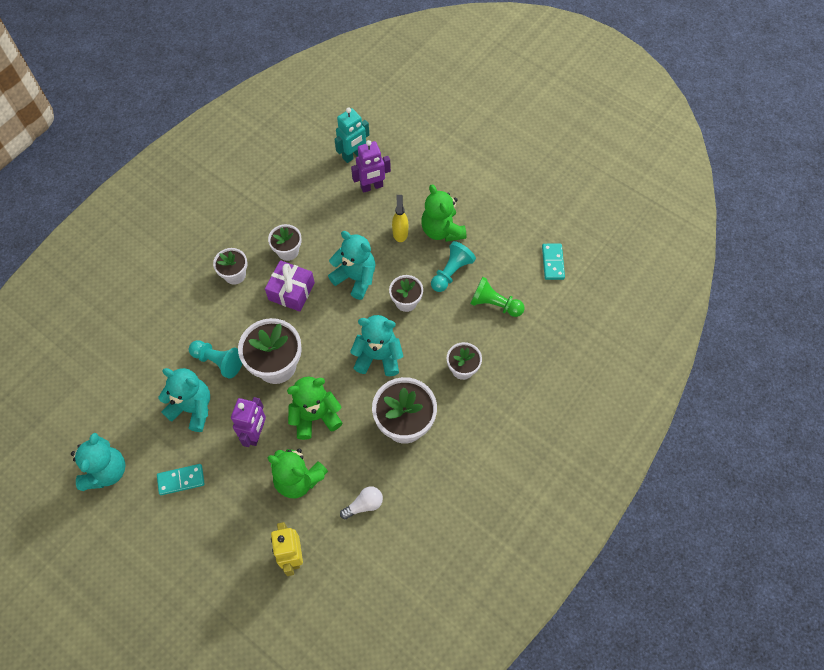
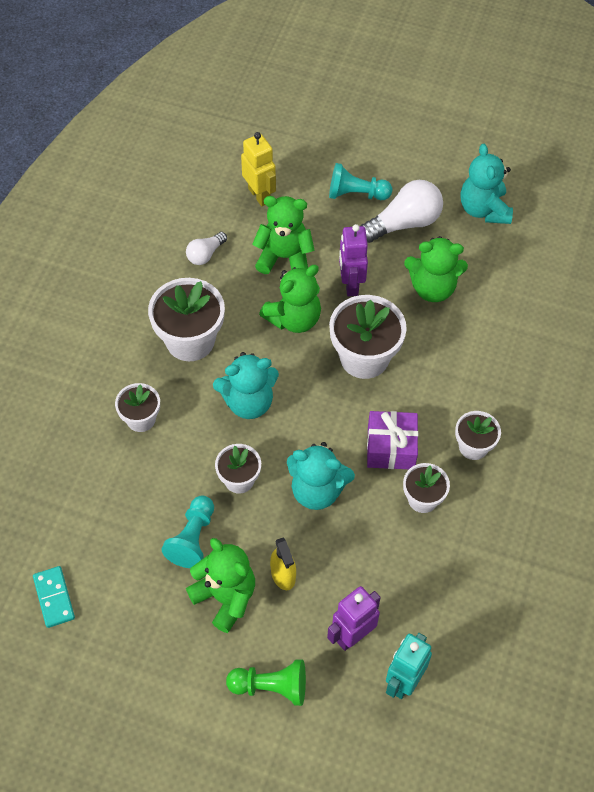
camera: 160 degrees right, 5 degrees down
turquoise domino [157,464,205,495] -> white light bulb [361,180,443,243]
turquoise teddy bear [159,368,210,432] -> green teddy bear [404,236,468,302]
turquoise pawn [189,340,243,379] -> turquoise pawn moved to [329,163,392,200]
green pawn [470,277,525,317] -> green pawn moved to [226,659,306,706]

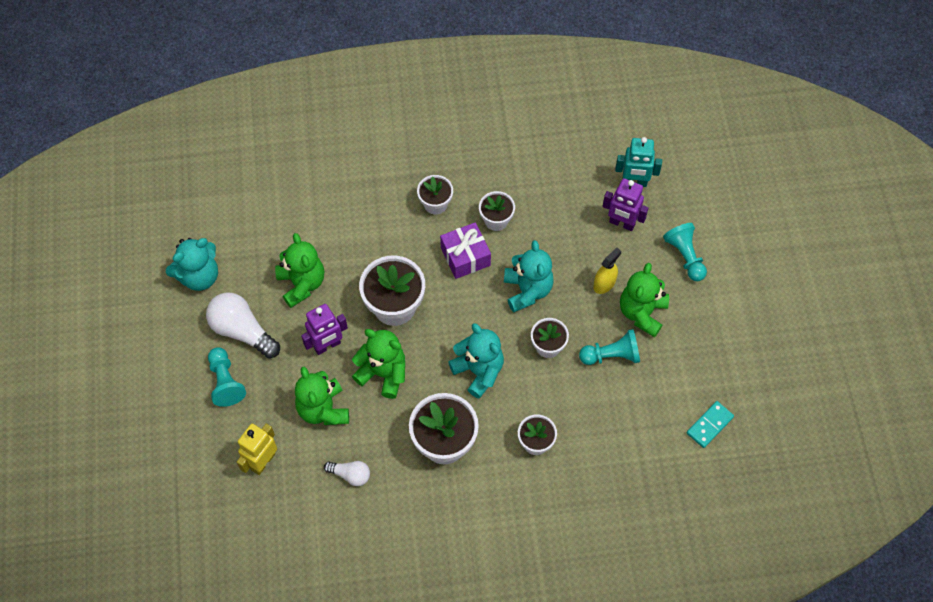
camera: 115 degrees left, 5 degrees up
green pawn [226,659,306,706] -> turquoise pawn [663,223,707,281]

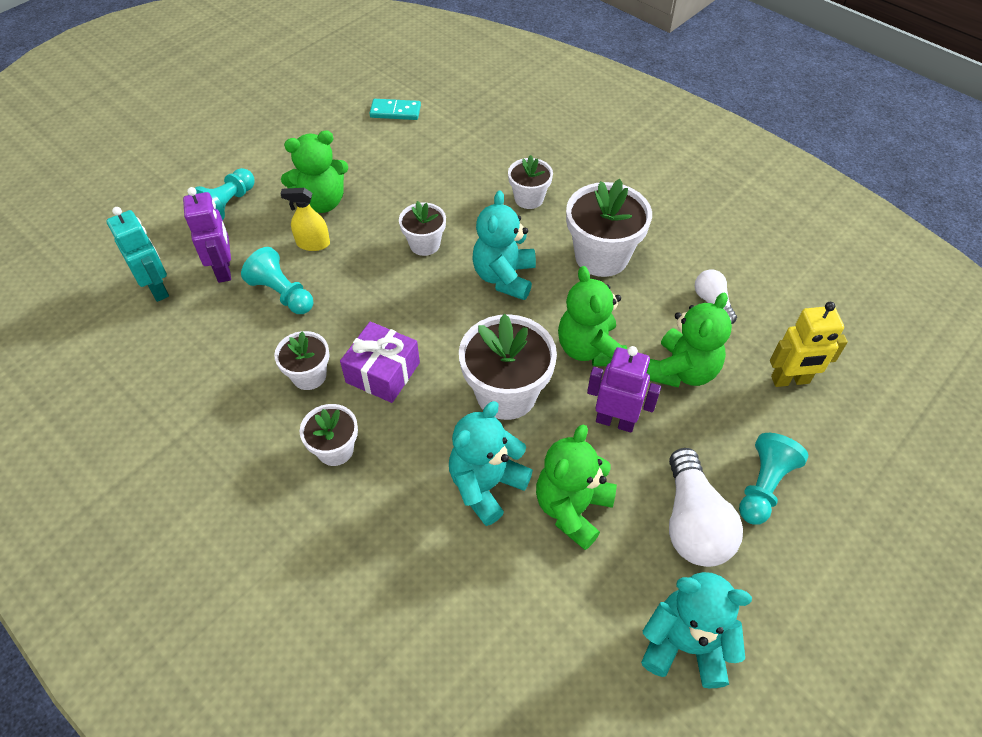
camera: 130 degrees left, 10 degrees down
turquoise teddy bear [504,240,554,313] -> turquoise teddy bear moved to [449,401,533,526]
turquoise pawn [579,329,640,365] -> turquoise pawn moved to [241,247,313,314]

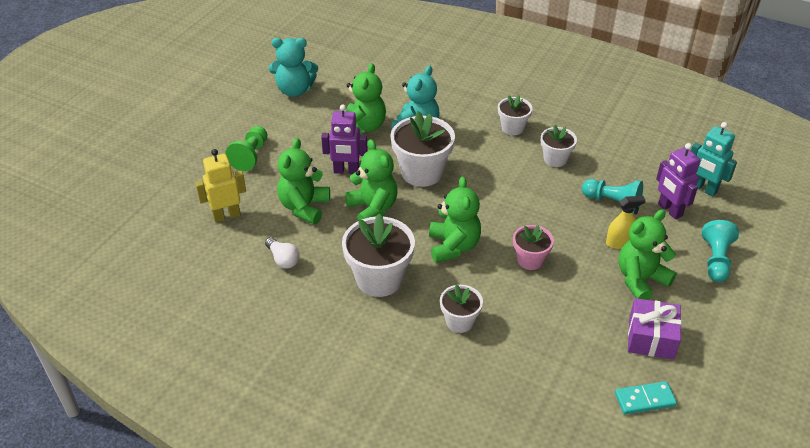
camera: 165 degrees right, 10 degrees down
purple gift [340,321,420,403] -> purple gift moved to [628,298,681,360]
white flower pot [399,201,446,256] -> pink flower pot [513,225,554,270]
turquoise teddy bear [472,191,536,300] -> green teddy bear [429,177,481,263]
white light bulb [669,448,743,567] -> none
turquoise pawn [739,433,808,525] -> green pawn [225,126,267,171]

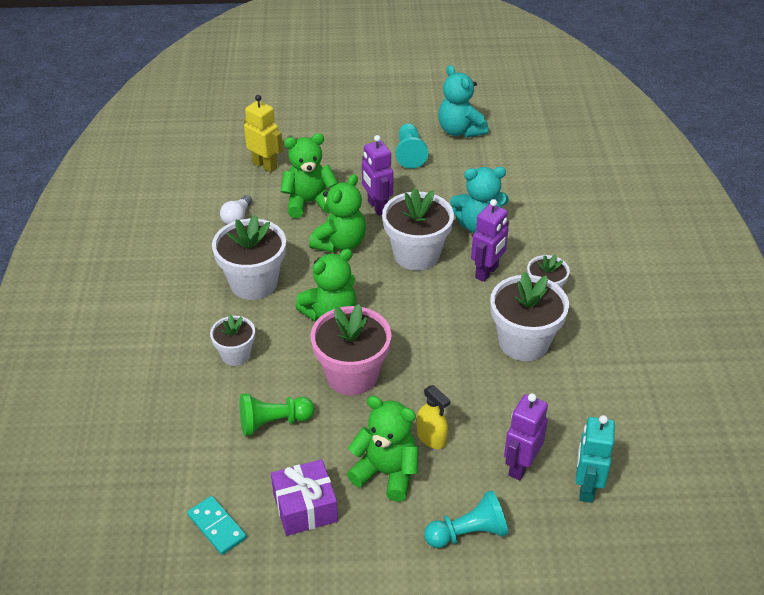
camera: 60 degrees right, 0 degrees up
green pawn [225,126,267,171] -> green pawn moved to [239,393,315,436]
green teddy bear [346,63,386,135] -> none
pink flower pot [513,225,554,270] -> pink flower pot [311,304,392,395], size x1.74
white flower pot [541,125,577,167] -> white flower pot [490,271,569,361], size x1.74
turquoise pawn [582,179,643,214] -> turquoise pawn moved to [396,123,428,169]
none -> purple robot [471,199,509,282]

